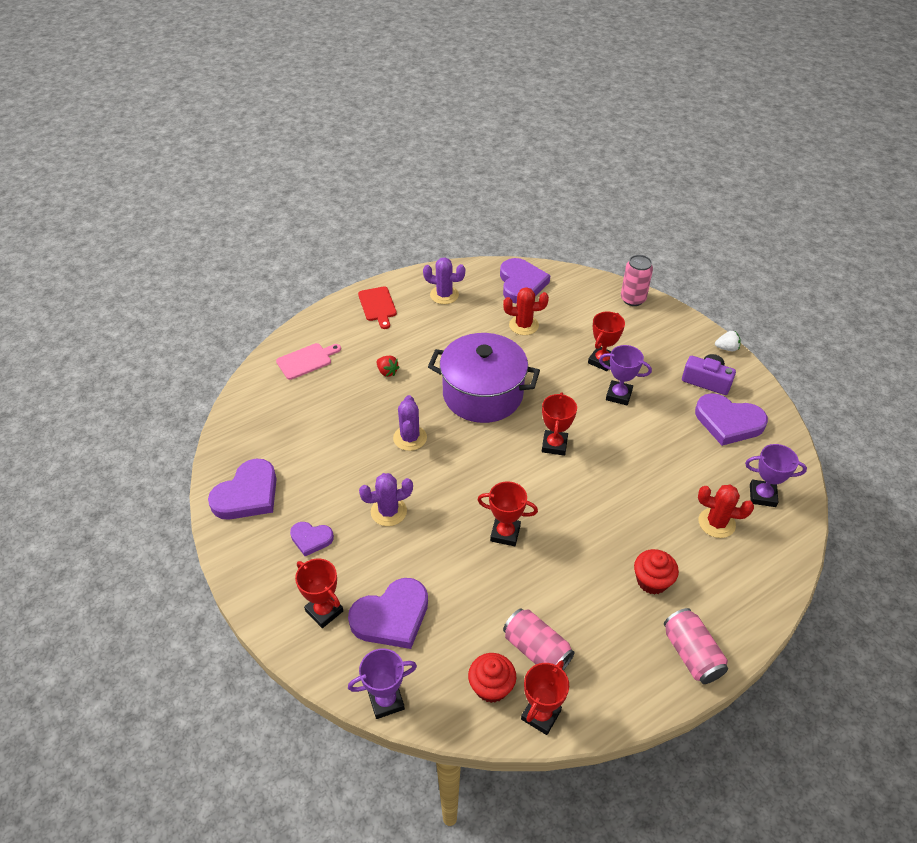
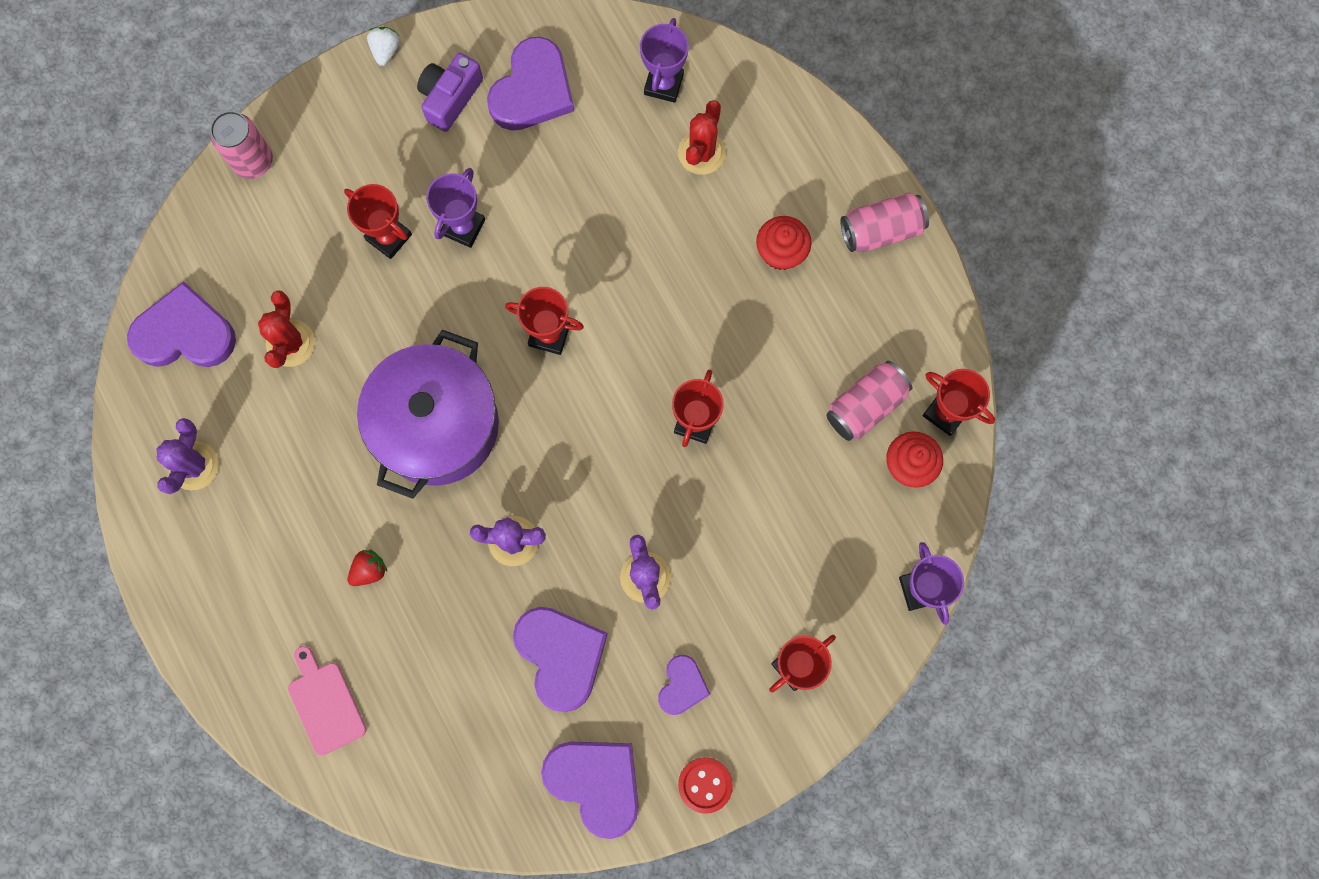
camera: 85 degrees left, 30 degrees up
purple heart [348,578,428,649] -> purple heart moved to [513,607,608,712]
red cutting board [358,286,397,329] -> none
none -> red button [678,757,733,814]

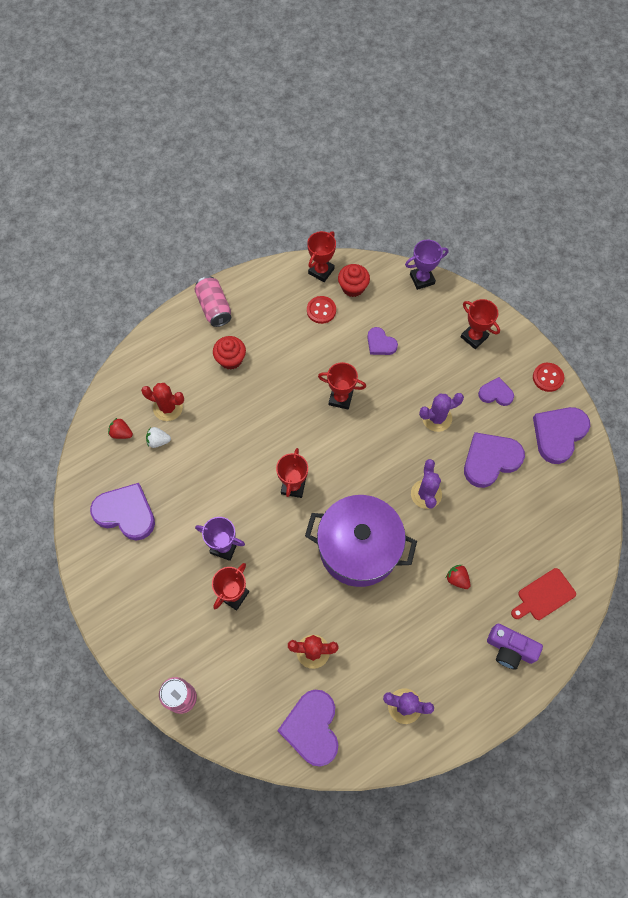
camera: 95 degrees left, 10 degrees down
pink cutting board [288,646,366,756] -> red cutting board [511,568,576,620]
white strawberry [367,27,400,66] -> white strawberry moved to [146,427,171,448]
purple camera [417,53,483,132] -> purple camera moved to [487,624,543,670]
purple trophy [640,18,689,103] -> red strawberry [108,418,133,439]
pink can [826,361,913,441] -> red button [307,296,336,324]
none -> purple heart [367,327,398,355]

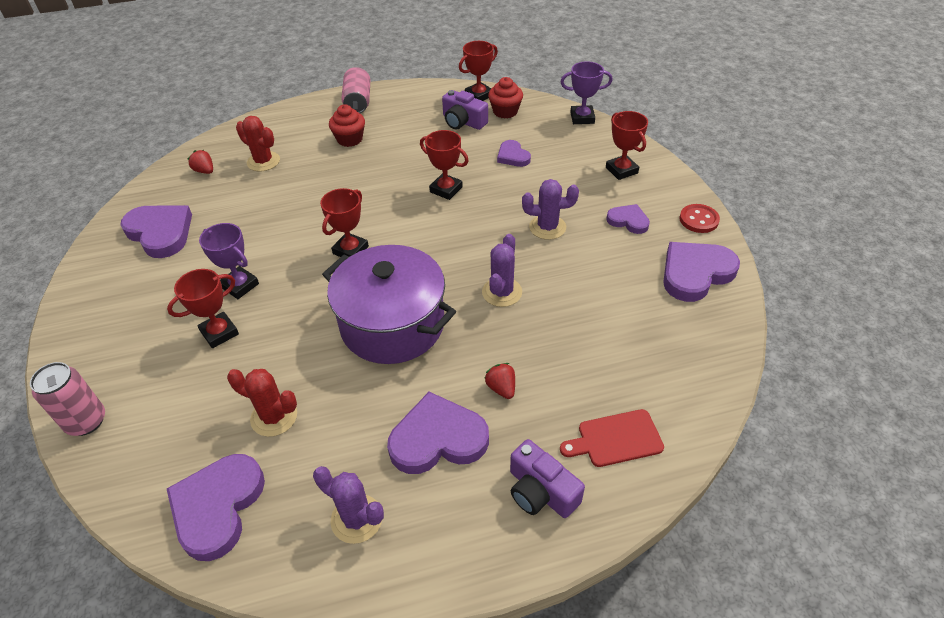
camera: 20 degrees right, 20 degrees down
white strawberry [146,427,171,448] -> none
red button [307,296,336,324] -> purple camera [442,90,488,130]
purple heart [464,432,525,488] -> purple heart moved to [387,392,489,474]

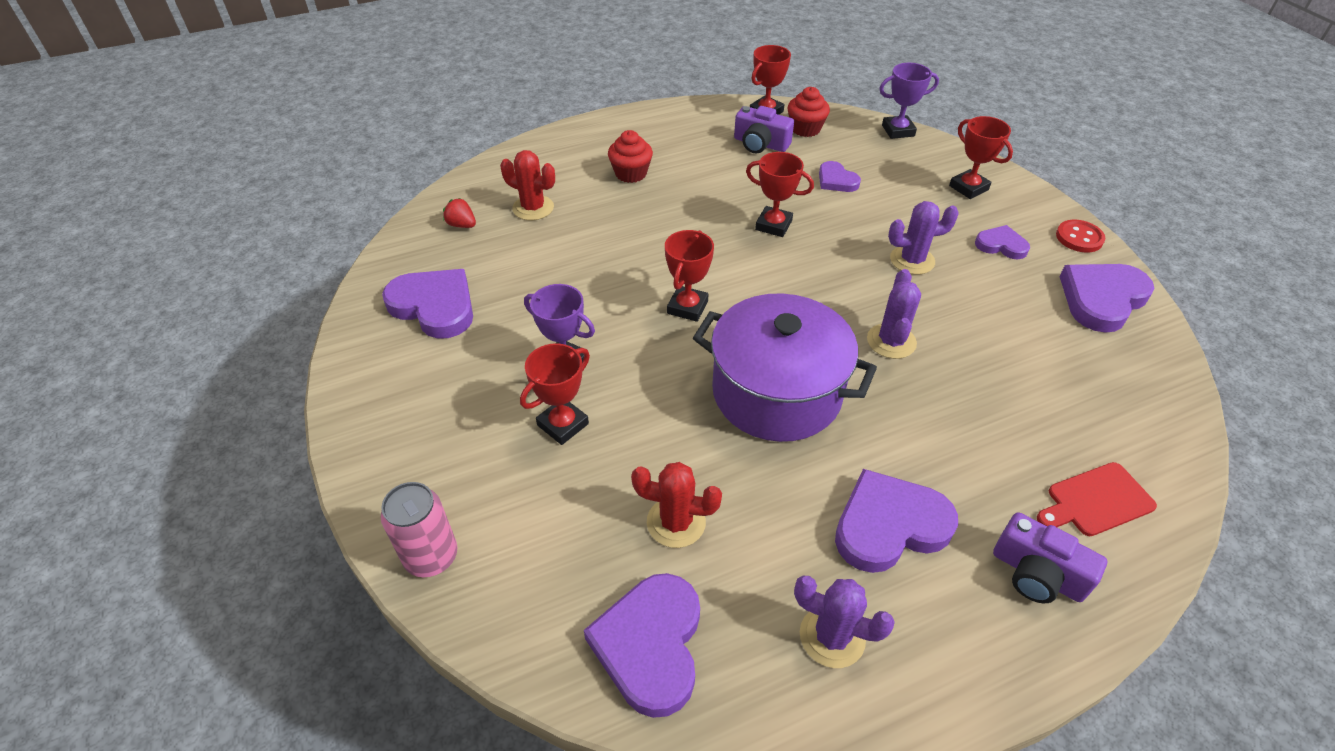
camera: 10 degrees left, 0 degrees up
pink can [341,67,371,113] -> none
red strawberry [484,363,515,399] -> none

